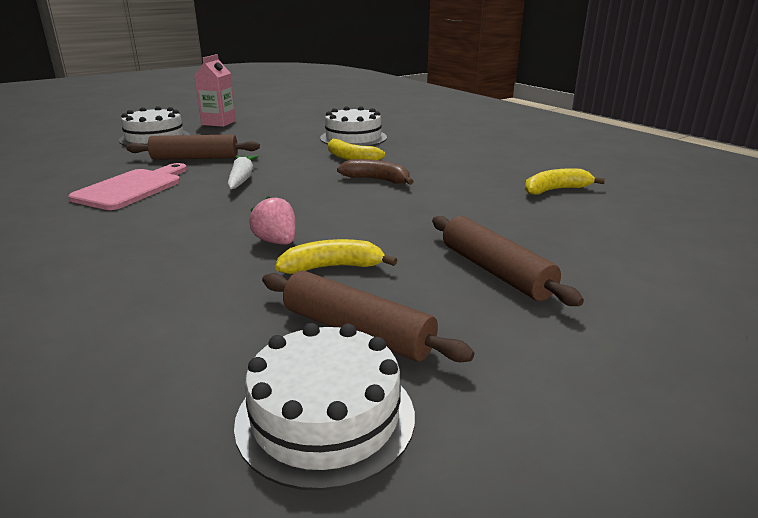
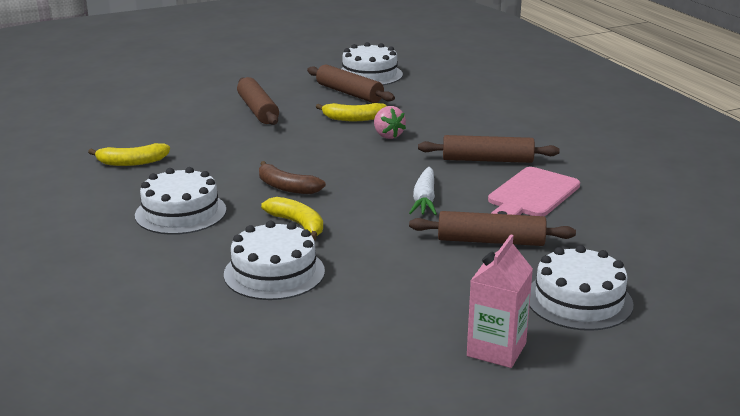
camera: 170 degrees left, 0 degrees up
none -> white cake [135,167,226,235]
none -> brown rolling pin [418,135,560,163]

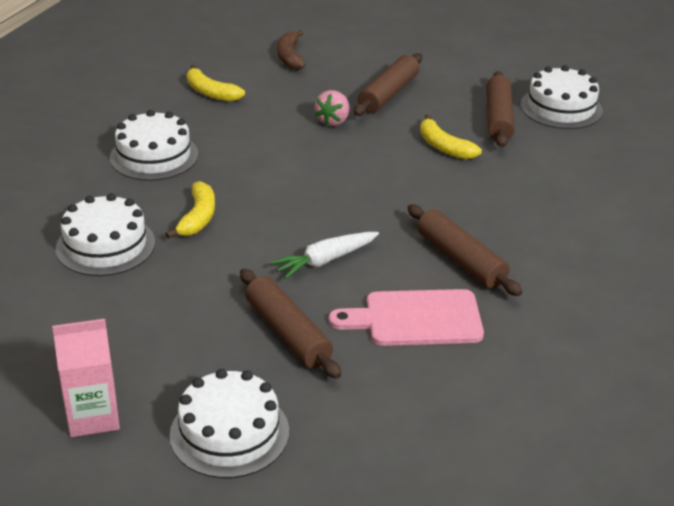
camera: 50 degrees right, 10 degrees up
brown banana [259,161,326,194] -> brown banana moved to [277,30,305,70]
pink strawberry [374,106,406,139] -> pink strawberry moved to [315,90,349,126]

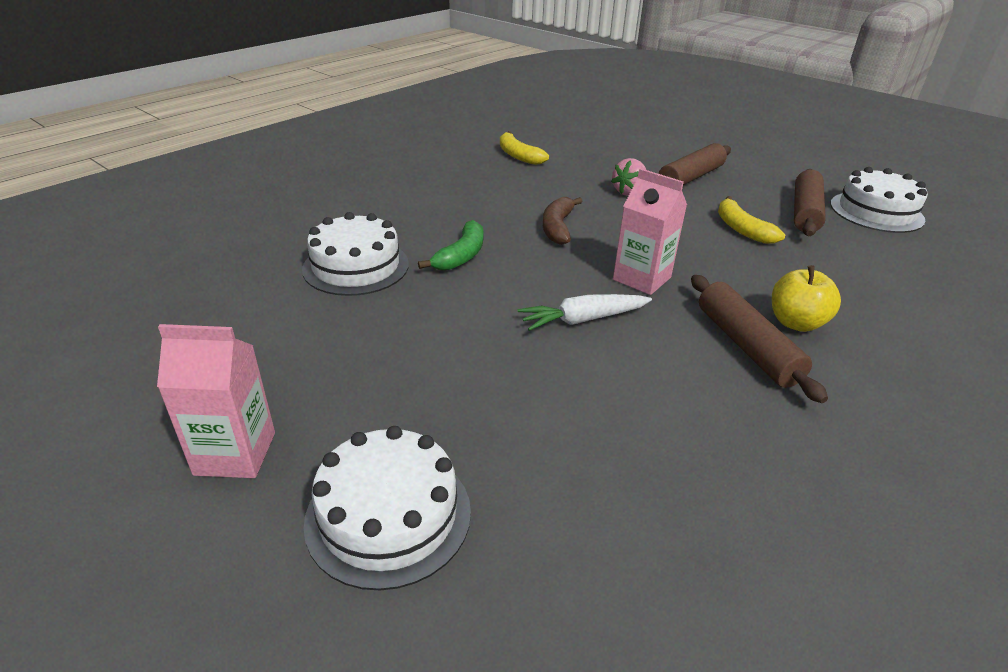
camera: 15 degrees right, 0 degrees up
white cake [110,110,198,181] -> none
yellow banana [166,181,215,239] -> green banana [418,220,483,271]
brown rolling pin [240,269,341,379] -> none
brown banana [277,30,305,70] -> brown banana moved to [543,197,583,245]
pink cutting board [329,289,484,346] -> none
none -> pink carton [613,168,687,295]
none -> yellow apple [772,265,841,332]

